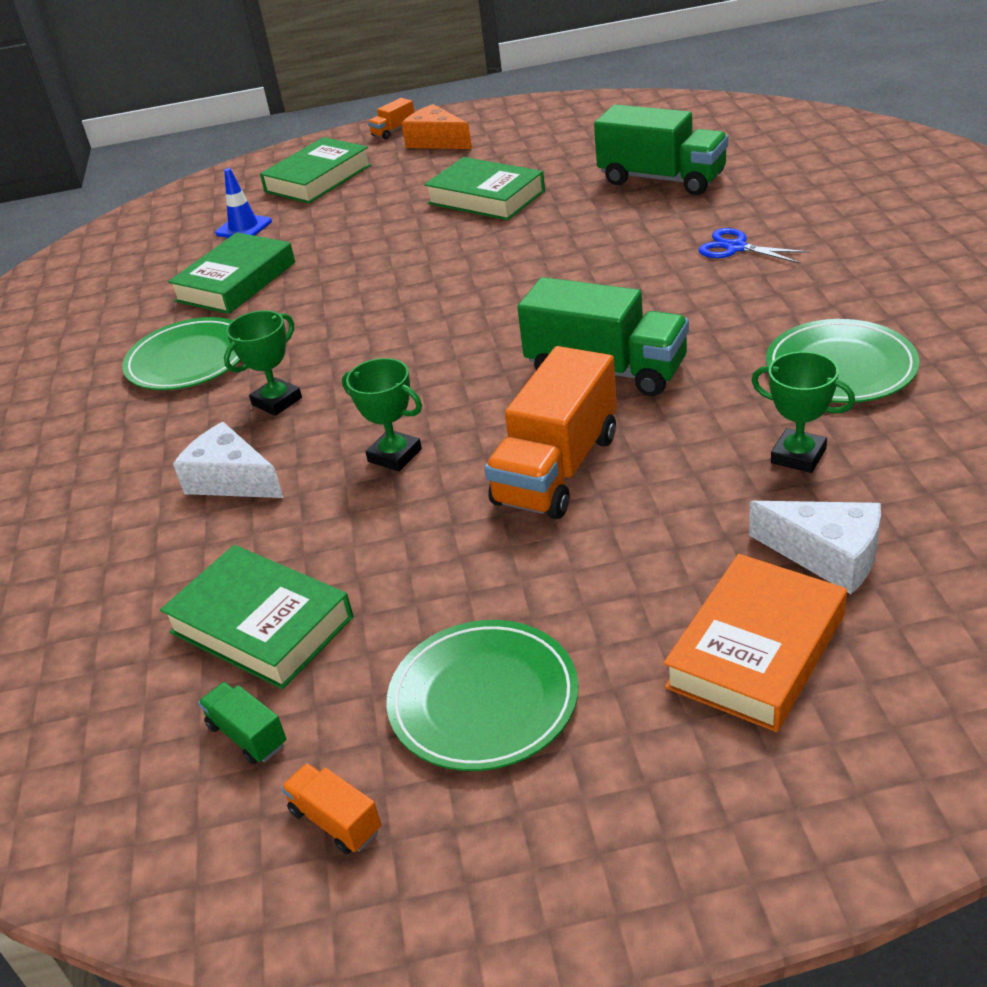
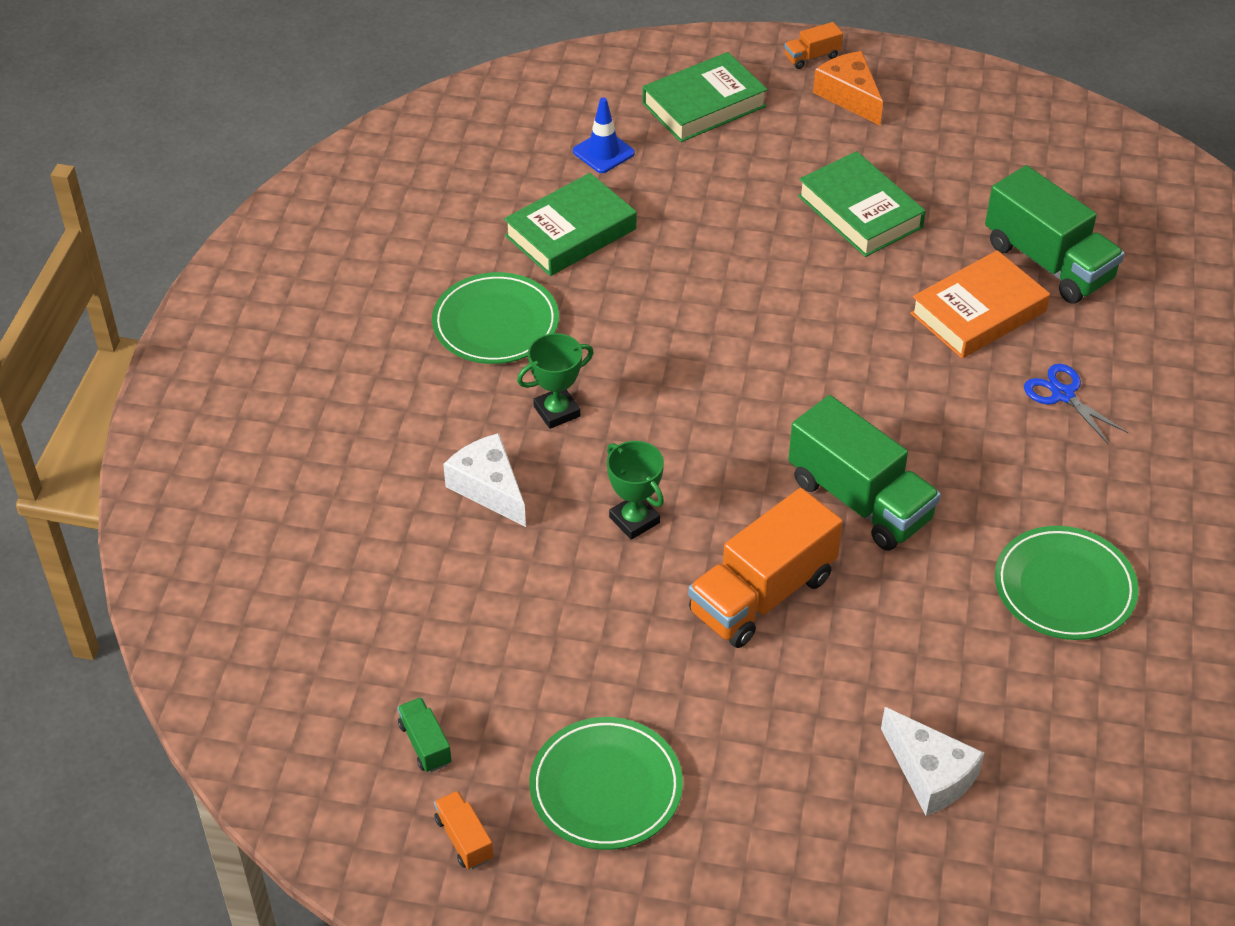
camera: 15 degrees right, 10 degrees up
green book [160,545,354,689] -> none
orange book [664,554,847,732] -> orange book moved to [910,250,1050,358]
green trophy [751,351,855,473] -> none

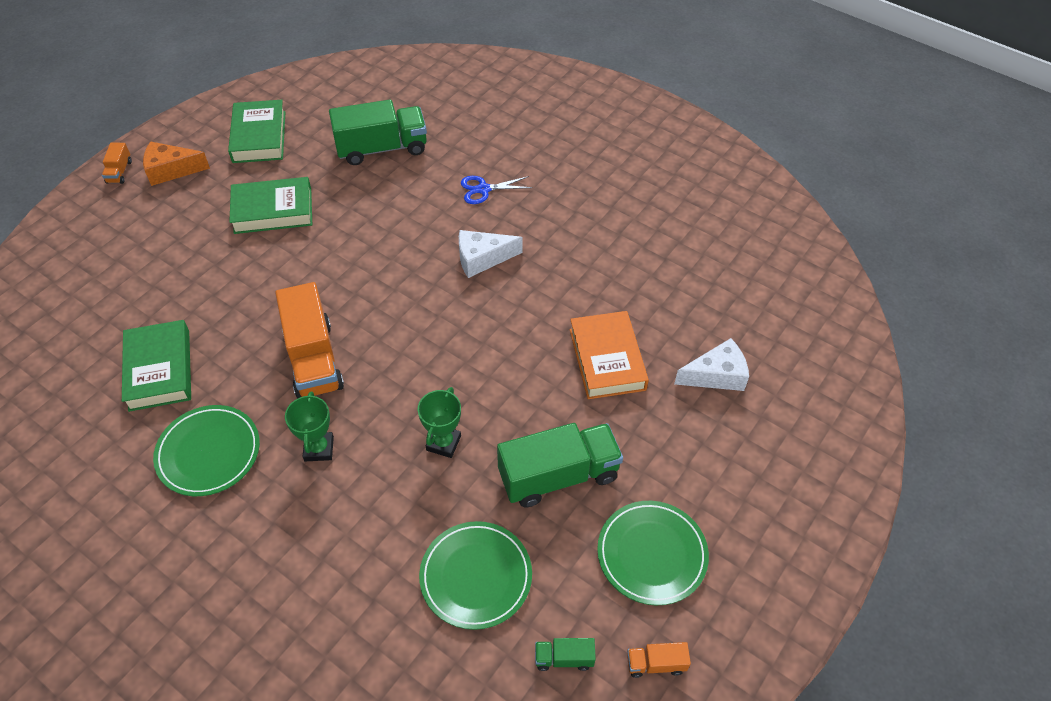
camera: 65 degrees left, 5 degrees up
white cheese [443,433,526,527] -> white cheese moved to [459,230,522,278]
blue traffic cone [573,97,635,173] -> none
green trophy [607,441,664,540] -> green trophy turned 60 degrees counterclockwise [418,387,461,458]
green book [642,52,768,142] -> green book moved to [228,100,286,163]
orange truck [688,488,843,648] -> orange truck moved to [275,282,344,399]
green truck [788,395,941,551] -> green truck moved to [497,423,623,507]
orange book [910,250,1050,358] -> orange book moved to [570,311,649,399]
green plate [995,526,1139,640] -> green plate moved to [419,521,532,630]

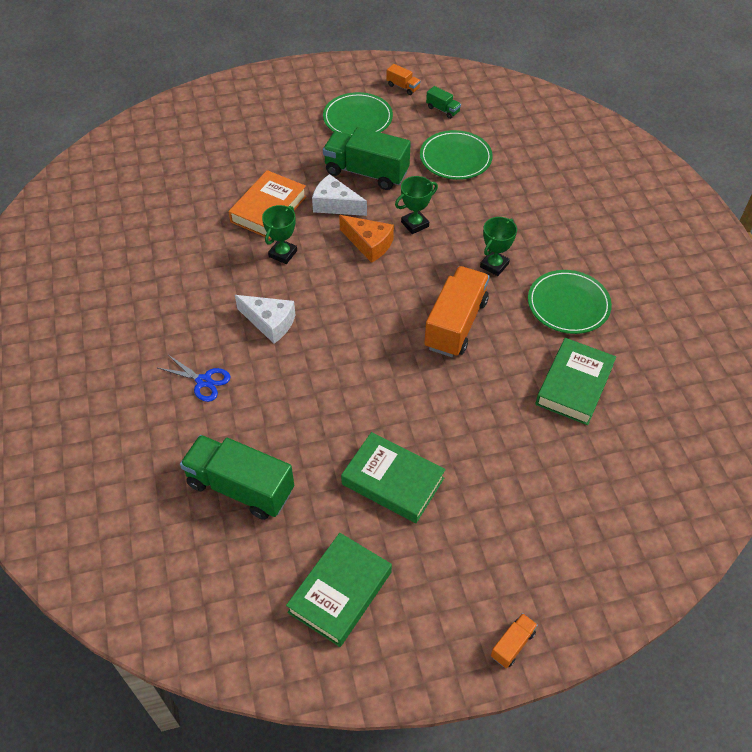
camera: 140 degrees left, 0 degrees up
orange cheese [143,141,210,186] -> orange cheese moved to [339,215,394,263]
white cheese [674,338,749,391] -> white cheese moved to [312,174,367,216]
none -> green trophy [262,205,297,264]

